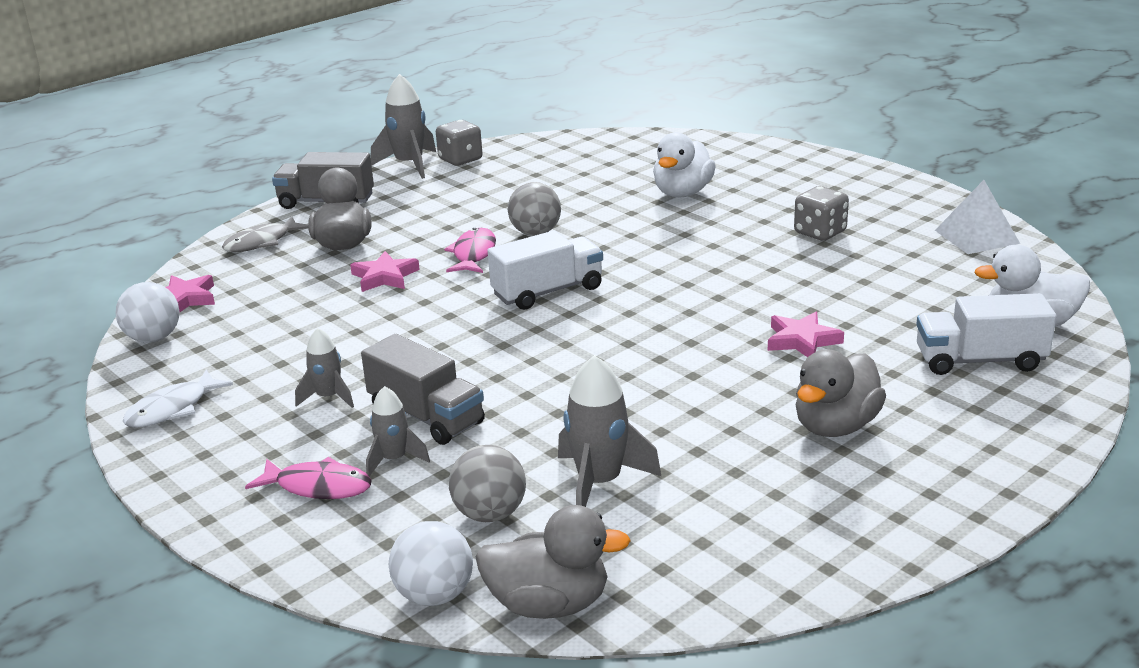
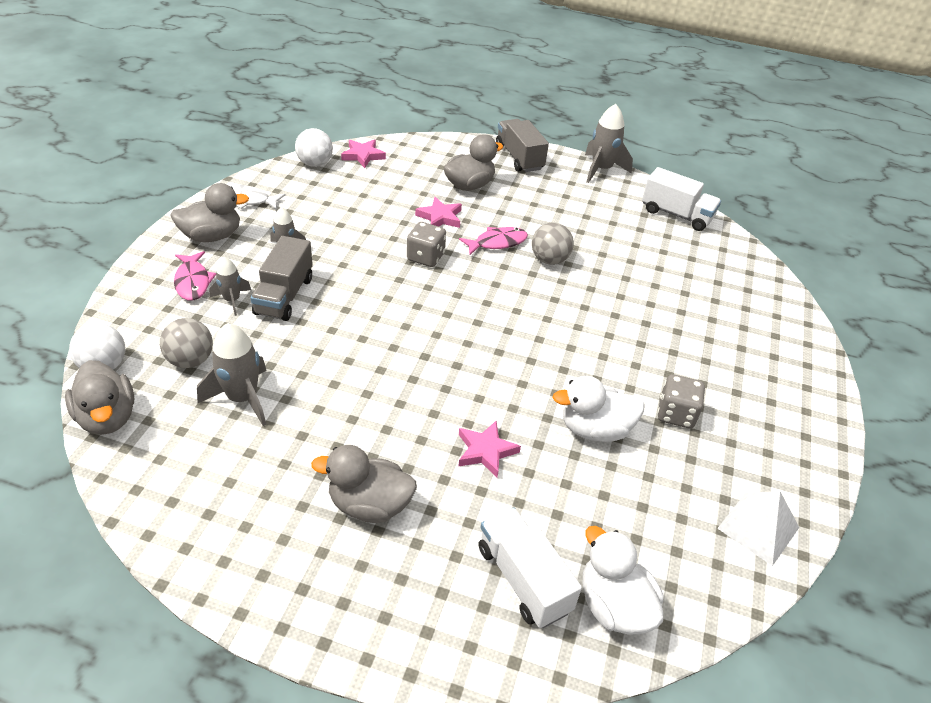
camera: 55 degrees right, 15 degrees up
grey fish [222,216,308,252] -> none
grey dice [436,120,482,166] -> grey dice moved to [407,222,446,267]
white truck [488,231,603,310] -> white truck moved to [642,167,721,231]
white duck [653,132,716,197] -> white duck moved to [552,376,645,442]
none -> grey duck [170,183,249,242]

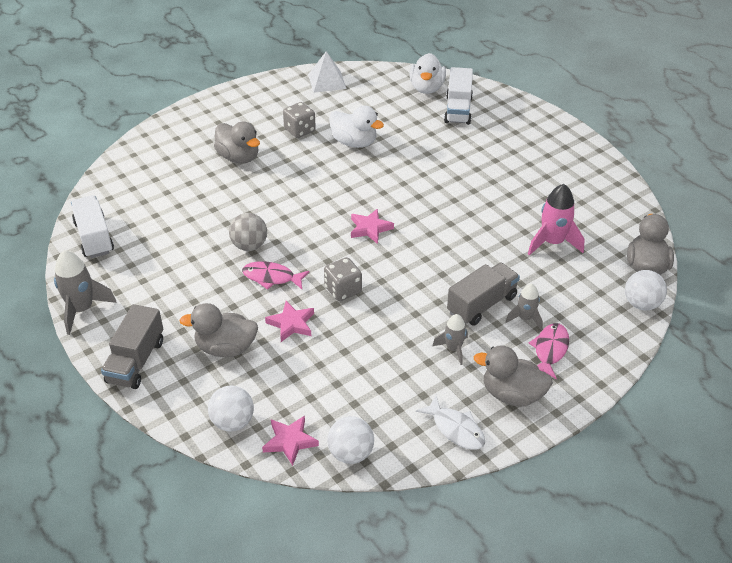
camera: 140 degrees left, 0 degrees up
grey ball [160,318,213,368] -> none
grey rocket [197,323,267,426] -> pink rocket [528,184,585,256]
grey duck [311,445,417,523] -> grey duck moved to [214,121,260,164]
pink star [458,421,521,478] -> pink star moved to [351,209,394,244]
none -> white ball [208,386,254,432]

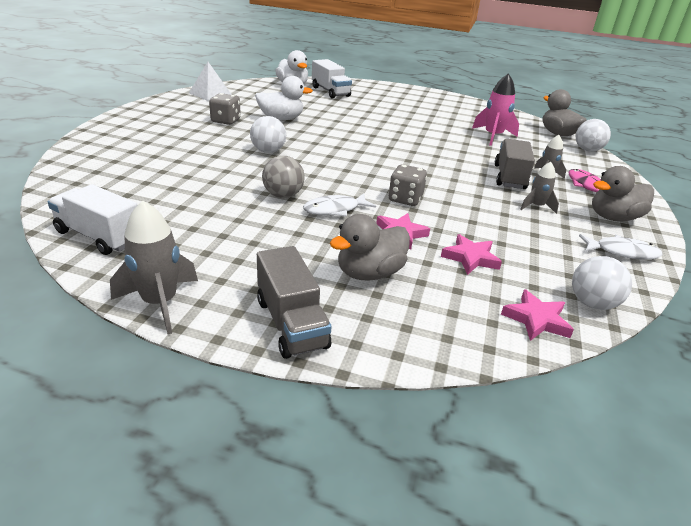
camera: 40 degrees left, 10 degrees down
white ball [208,386,254,432] -> white ball moved to [250,116,286,153]
grey duck [214,121,260,164] -> none
pink fish [242,261,310,290] -> white fish [303,193,376,217]
pink star [351,209,394,244] -> pink star moved to [441,234,502,275]

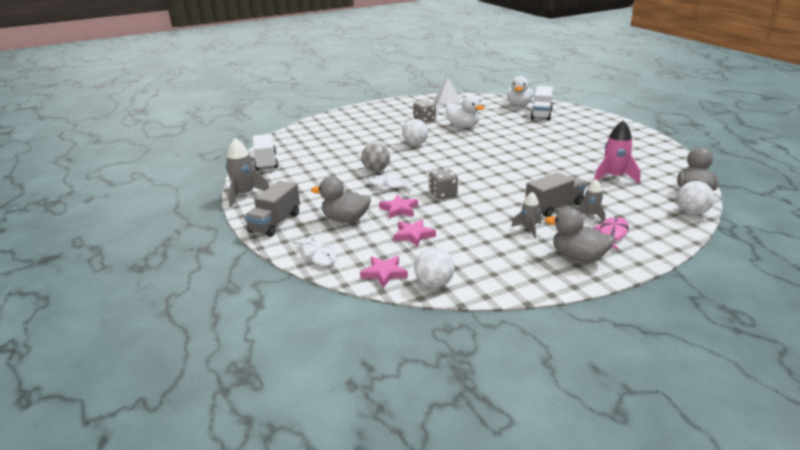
camera: 50 degrees right, 5 degrees down
white fish [579,234,662,260] -> white fish moved to [292,235,336,266]

